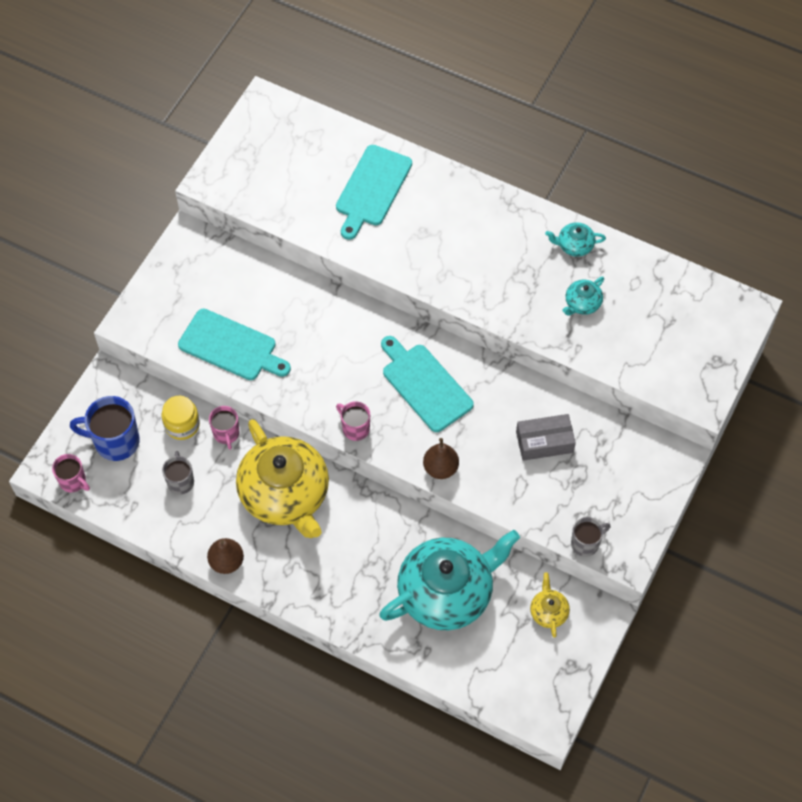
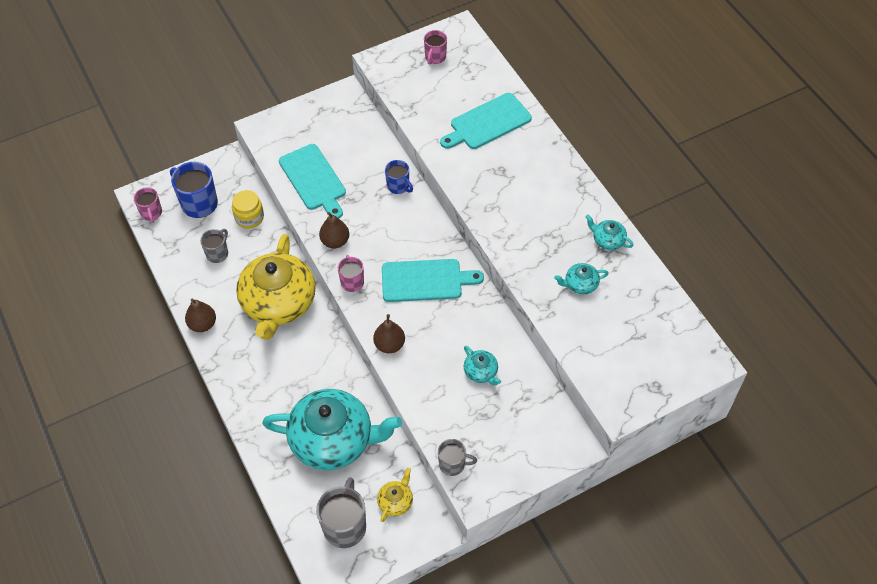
camera: 35 degrees right, 5 degrees down
pink mug [209,406,240,450] -> pink mug moved to [424,30,447,65]
turquoise cutting board [381,336,474,432] -> turquoise cutting board turned 90 degrees clockwise [382,259,484,302]
grey box [516,414,576,461] -> turquoise teapot [464,346,501,386]
none -> grey mug [316,477,366,548]
none -> brown pear [319,212,349,248]
none -> blue mug [385,160,413,194]

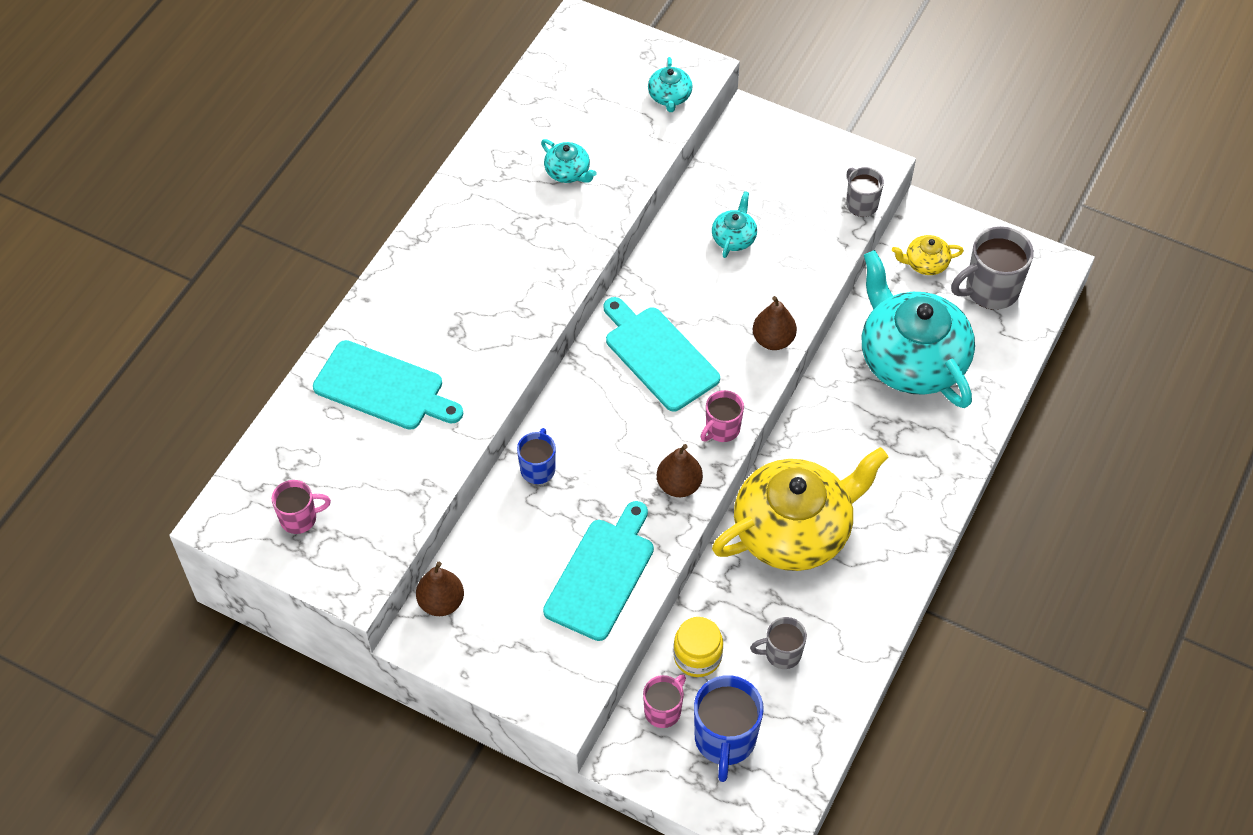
camera: 125 degrees left, 0 degrees up
pink mug [134,187,162,223] -> pink mug moved to [643,674,686,728]
brown pear [185,299,216,332] -> brown pear moved to [416,562,464,616]
turquoise teapot [585,214,634,250] -> turquoise teapot moved to [648,57,692,112]

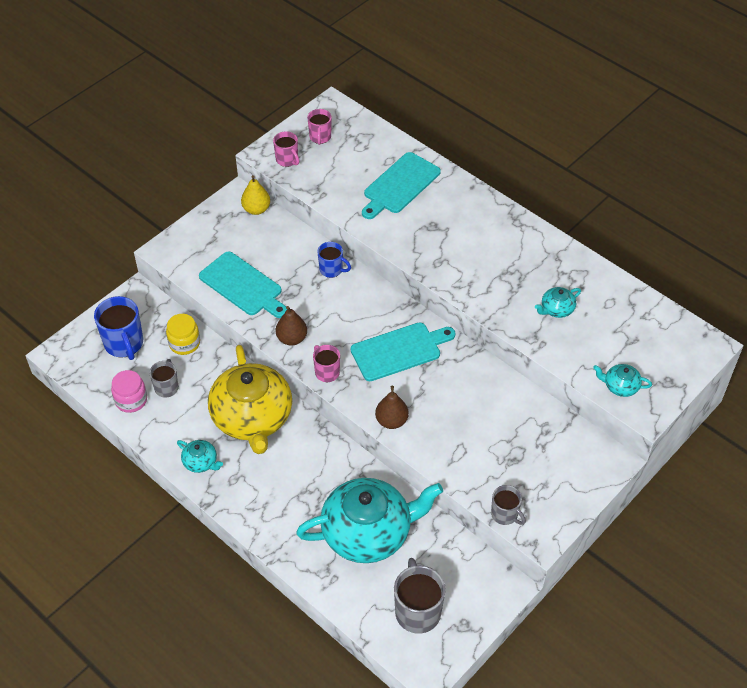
camera: 105 degrees right, 5 degrees down
brown pear [416,562,464,616] -> yellow pear [241,175,270,215]
pink mug [643,674,686,728] -> pink mug moved to [273,131,299,167]
blue mug [694,675,764,782] -> blue mug turned 135 degrees counterclockwise [94,296,143,360]
turquoise teapot [712,191,757,258] -> turquoise teapot moved to [177,440,223,473]
grey mug [846,167,884,217] -> grey mug turned 60 degrees clockwise [491,485,526,525]
yellow teapot [892,235,964,275] -> none
none -> pink jar [111,370,147,413]

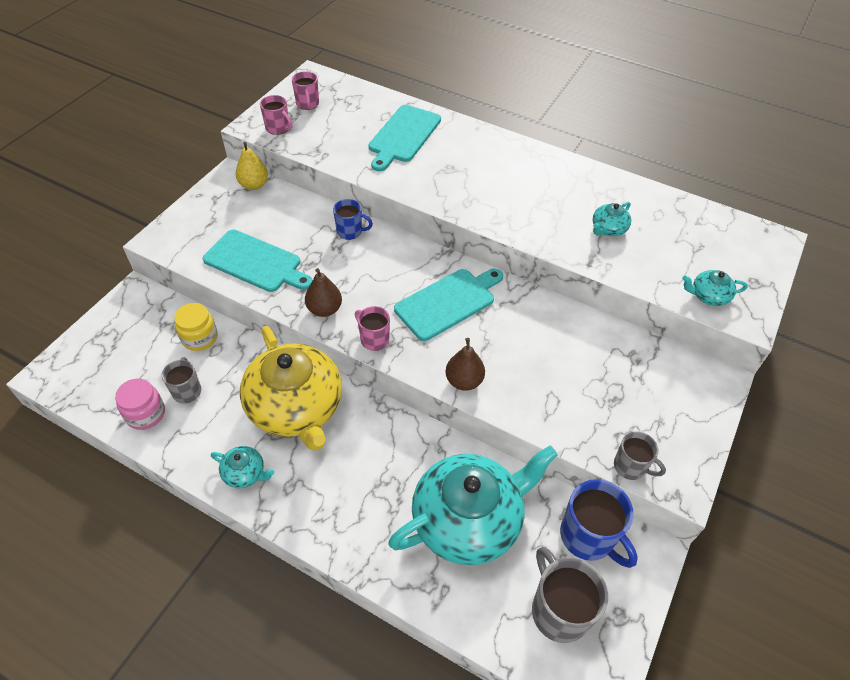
camera: 15 degrees left, 0 degrees up
blue mug [94,296,143,360] -> blue mug moved to [560,479,638,568]

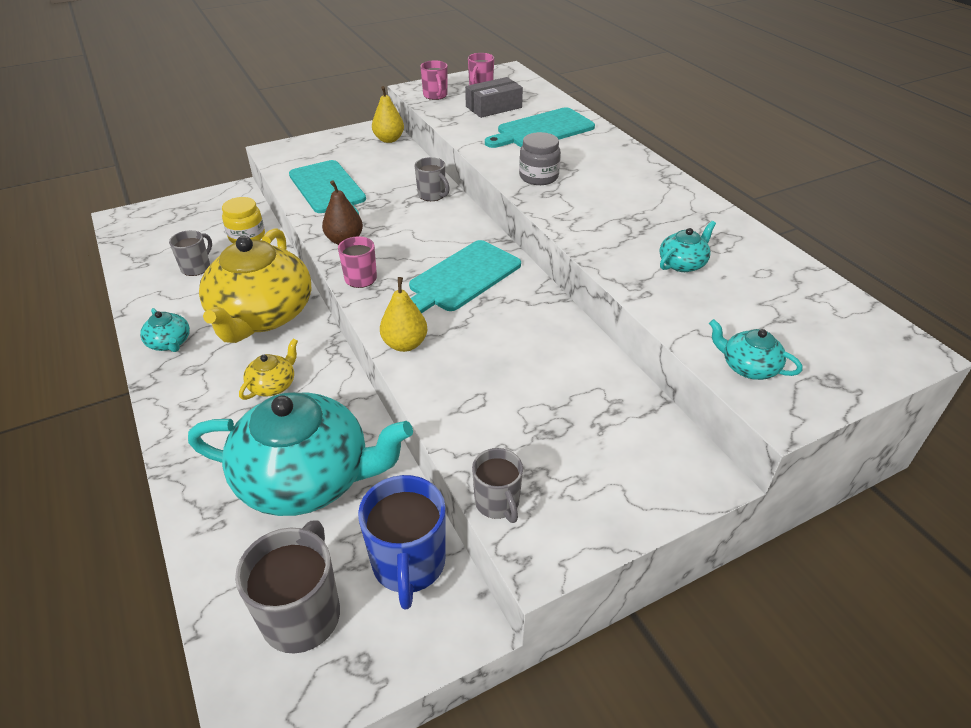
camera: 35 degrees right, 10 degrees down
pink jar [115,378,165,430] -> none
blue mug [333,199,373,240] -> grey mug [414,157,450,201]
turquoise cutting board [394,268,503,341] -> turquoise cutting board turned 135 degrees clockwise [409,240,521,313]
brown pear [445,338,485,391] -> yellow pear [380,277,428,352]
turquoise teapot [593,202,631,236] -> turquoise teapot turned 150 degrees clockwise [660,221,716,272]
none -> yellow teapot [239,339,298,400]
none -> grey box [465,77,523,118]
none -> grey jar [519,132,561,185]

